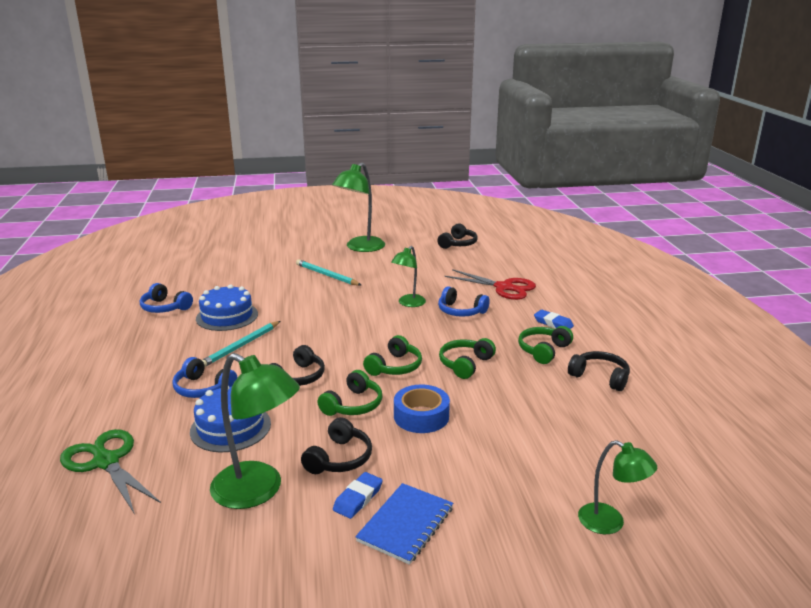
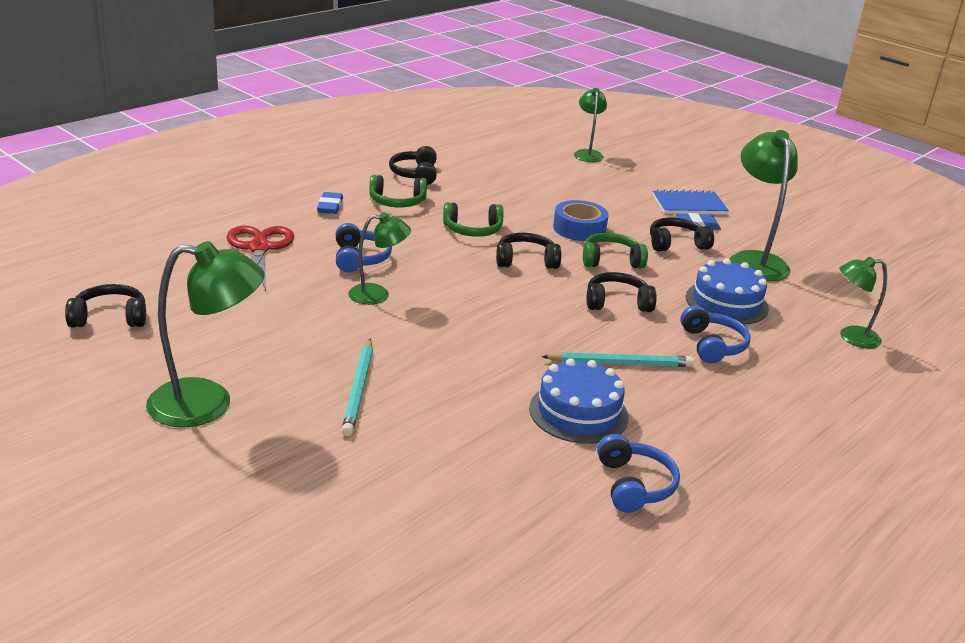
camera: 130 degrees left, 5 degrees up
green scissors [60,429,161,513] -> green lamp [839,257,887,348]
green headphones [363,335,422,376] -> black headphones [496,233,561,269]

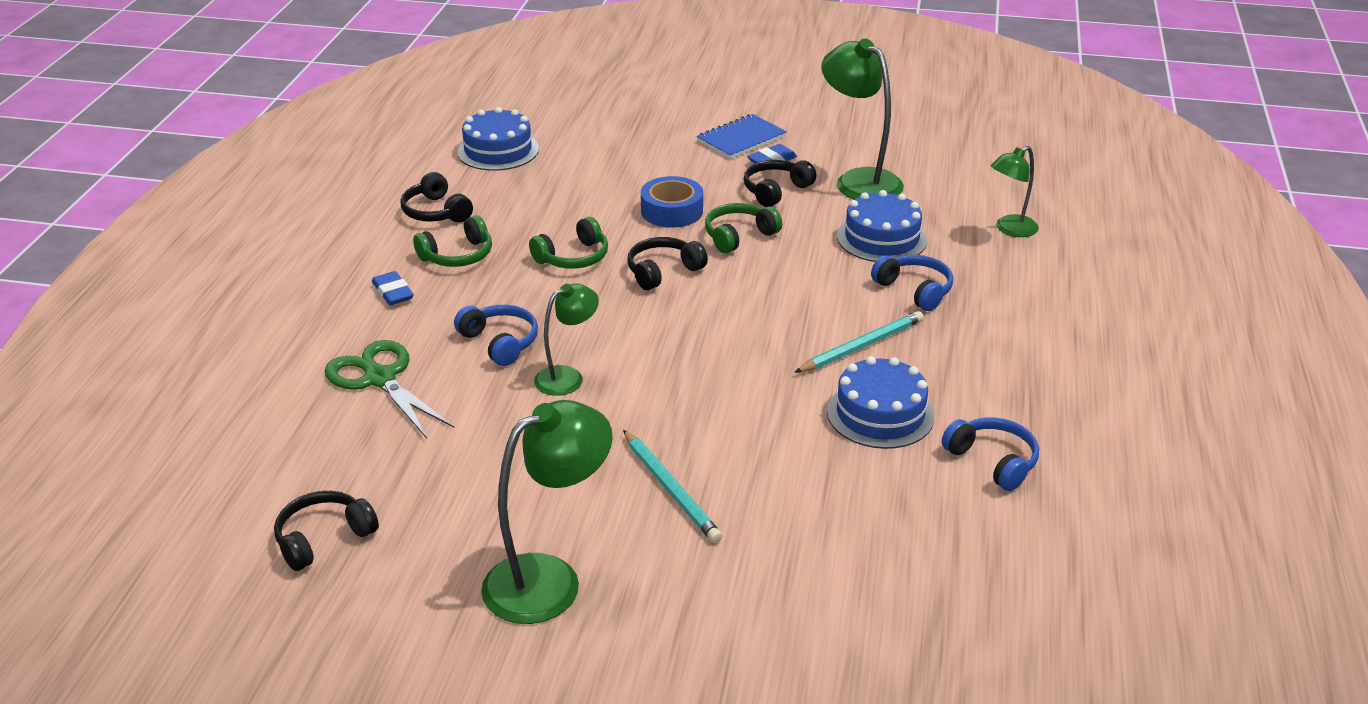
camera: 30 degrees left, 5 degrees up
red scissors [227,226,294,291] -> green scissors [325,340,455,438]
green lamp [574,88,607,162] -> none
black headphones [587,272,657,312] -> none
none -> blue cake [457,107,539,171]

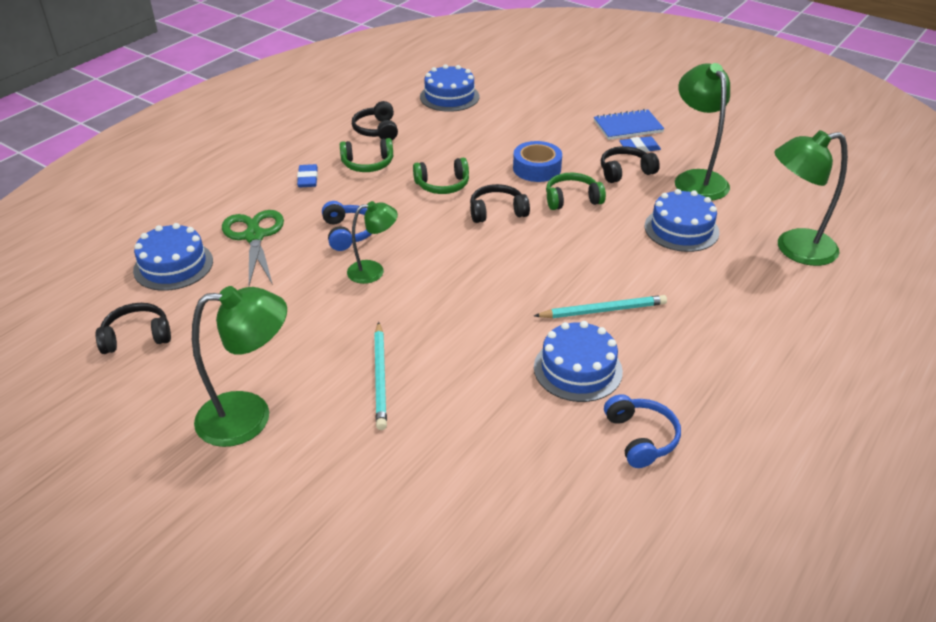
camera: 25 degrees right, 5 degrees up
blue headphones [871,255,953,311] -> none
green lamp [991,146,1039,237] -> green lamp [774,130,848,266], size x1.68
none -> blue cake [133,223,213,291]

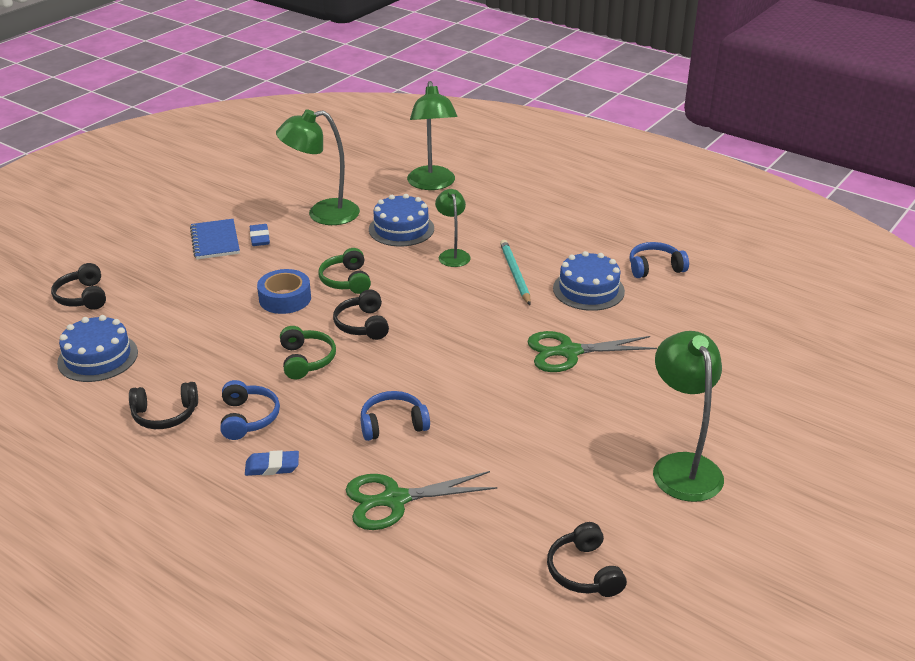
camera: 90 degrees left, 5 degrees down
blue cake [133,223,213,291] -> none
green headphones [340,138,393,172] -> blue headphones [220,380,280,440]
green lamp [347,201,398,284] -> green lamp moved to [435,189,471,267]
turquoise pencil [374,322,387,430] -> none
black headphones [601,146,660,183] -> black headphones moved to [51,263,106,310]
none -> green scissors [527,331,657,372]

